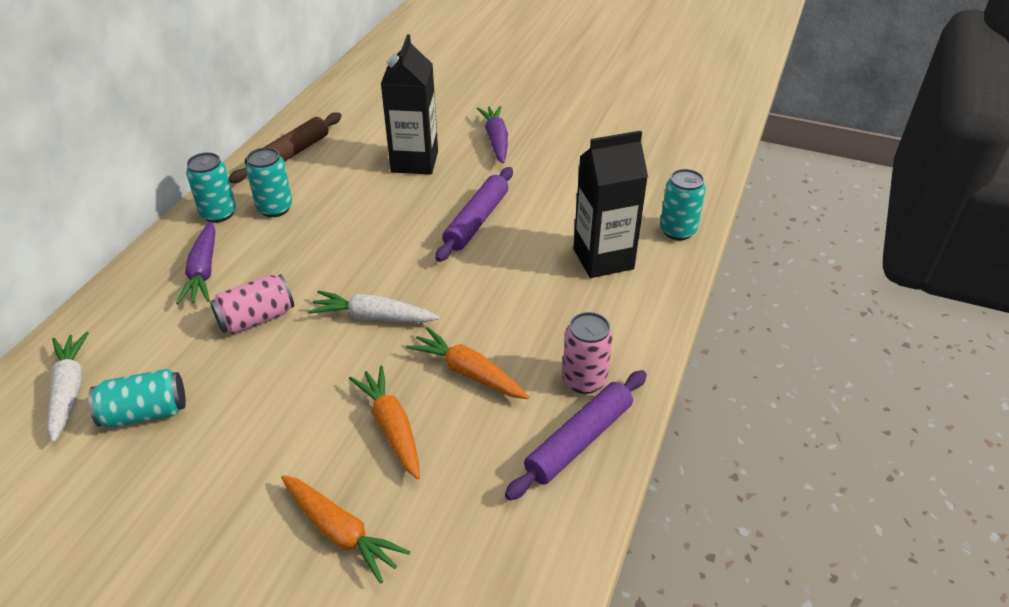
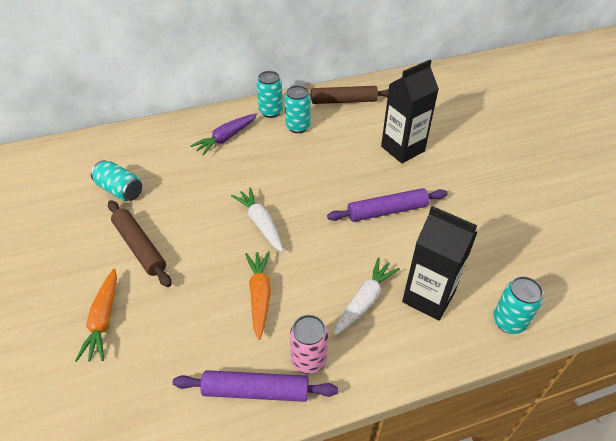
camera: 50 degrees right, 5 degrees up
white carrot [47,332,89,443] -> white carrot moved to [333,257,400,336]
pink can [210,274,294,334] -> none
orange carrot [349,365,420,479] -> none
purple carrot [477,106,508,163] -> none
none -> brown rolling pin [108,200,171,287]

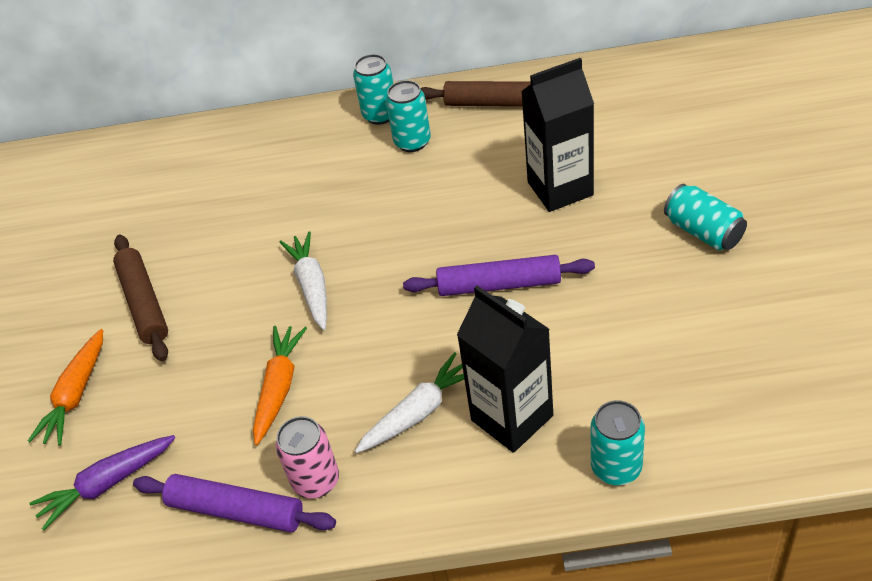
camera: 20 degrees right, 0 degrees up
turquoise can [91,160,142,201] -> turquoise can moved to [664,184,747,250]
purple carrot [191,114,257,156] -> purple carrot moved to [30,435,176,530]

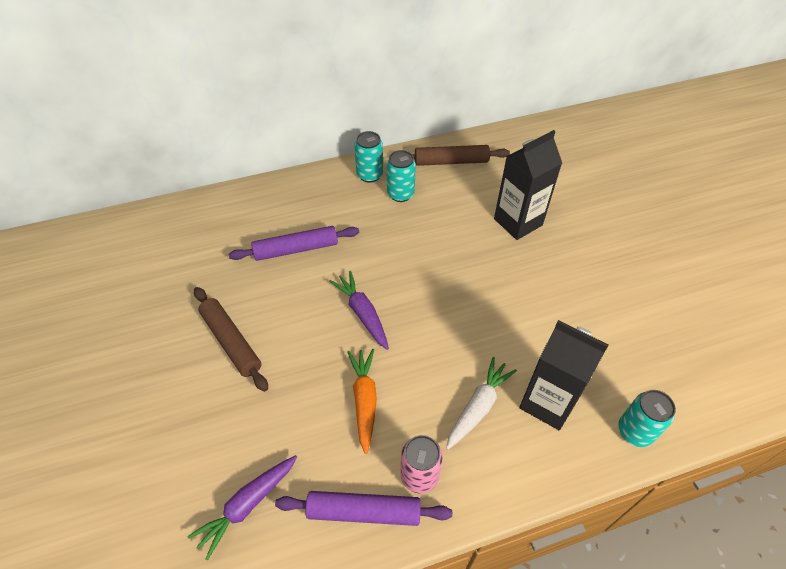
camera: 20 degrees left, 5 degrees up
orange carrot [28,329,103,446] -> none
white carrot [280,231,327,330] -> purple carrot [329,271,389,350]
purple rolling pin [403,255,595,296] -> purple rolling pin moved to [229,226,359,261]
turquoise can [664,184,747,250] -> none

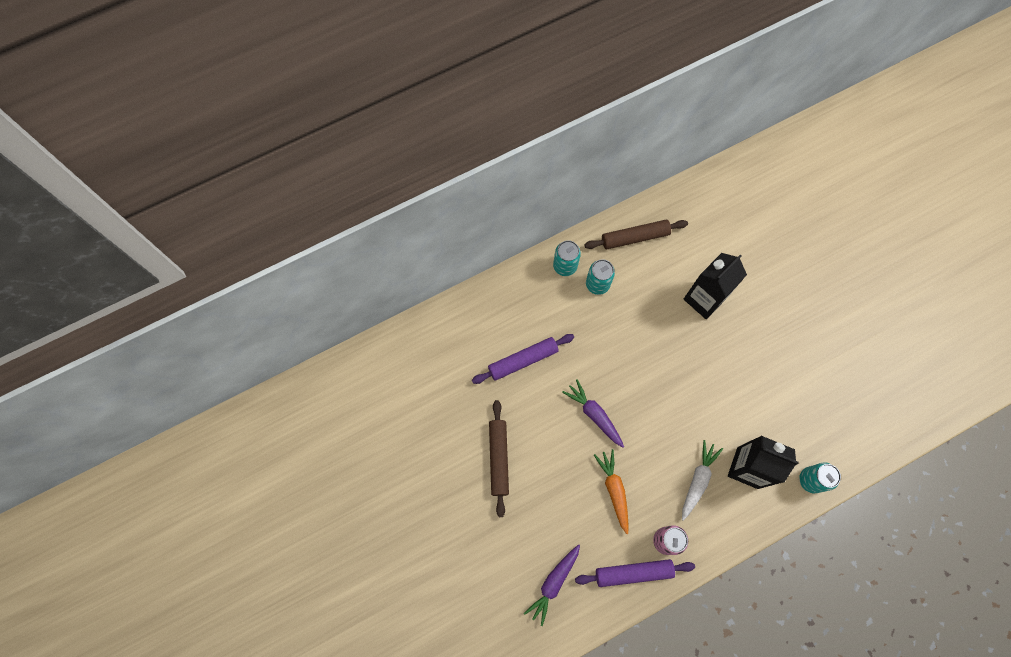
camera: 10 degrees left, 20 degrees up
brown rolling pin [194,287,268,392] -> brown rolling pin turned 45 degrees clockwise [489,400,509,517]

